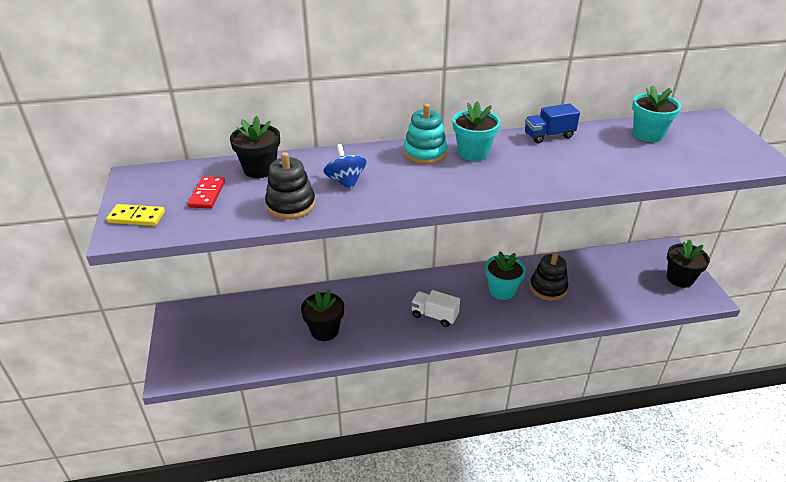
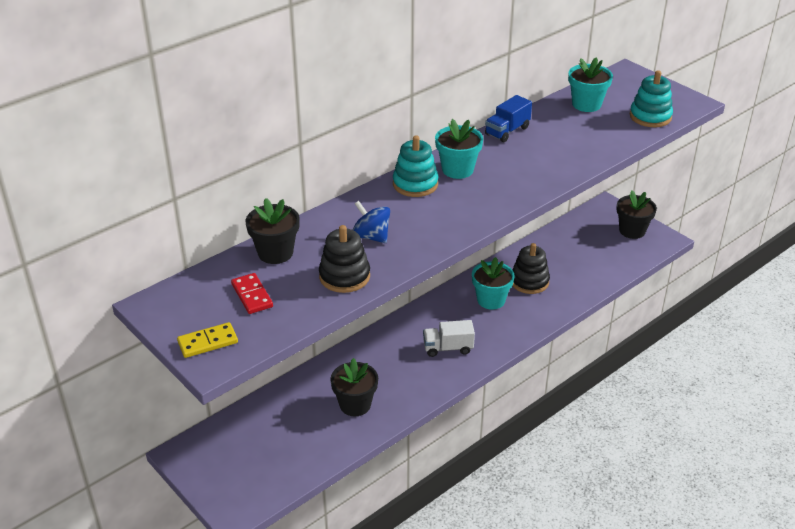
camera: 30 degrees left, 0 degrees up
none -> turquoise stacking toy [630,70,673,127]

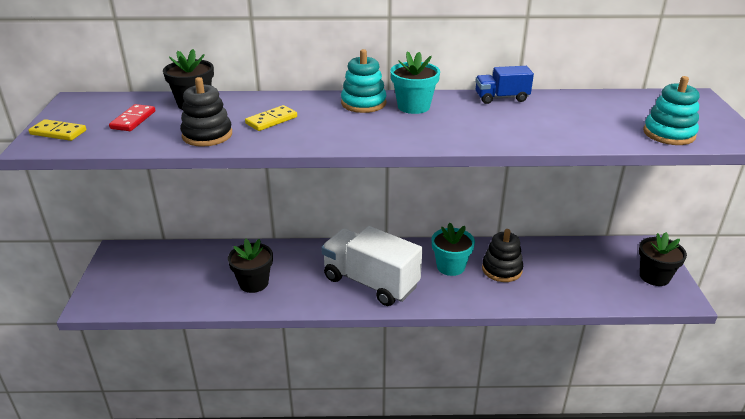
camera: 40 degrees right, 5 degrees down
blue spinning top [353,201,390,243] -> yellow domino [245,105,297,131]
white truck [423,320,475,357] -> white truck [321,226,422,306], size x1.96
turquoise flower pot [568,58,613,112] -> none

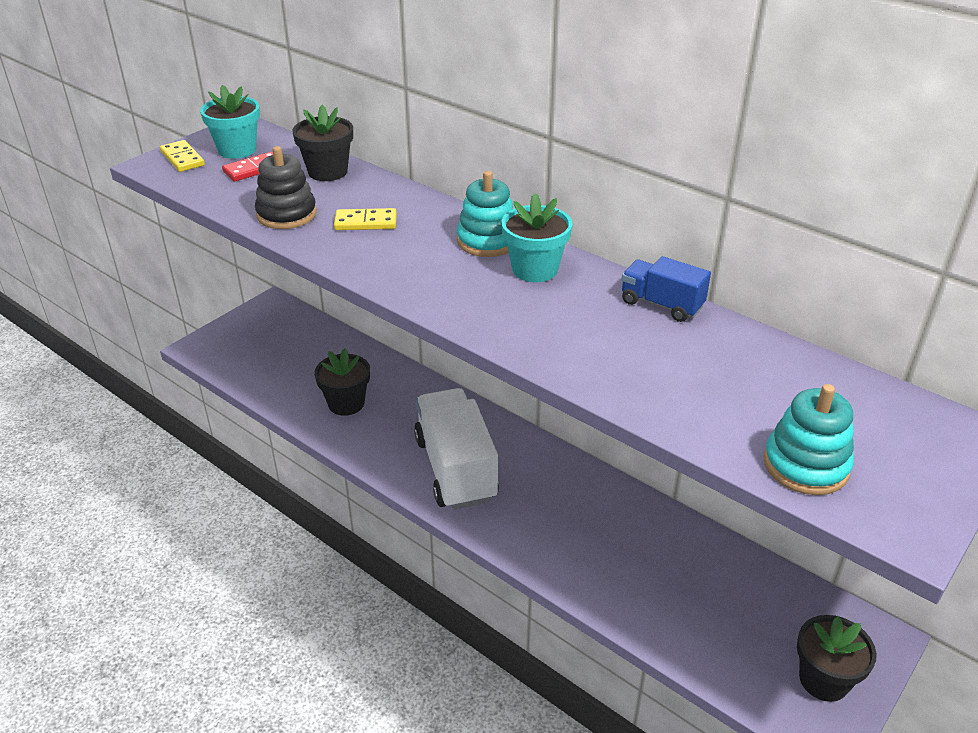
camera: 40 degrees right, 5 degrees up
turquoise flower pot [432,223,475,276] -> turquoise flower pot moved to [200,85,260,159]
black stacking toy [482,229,523,282] -> none

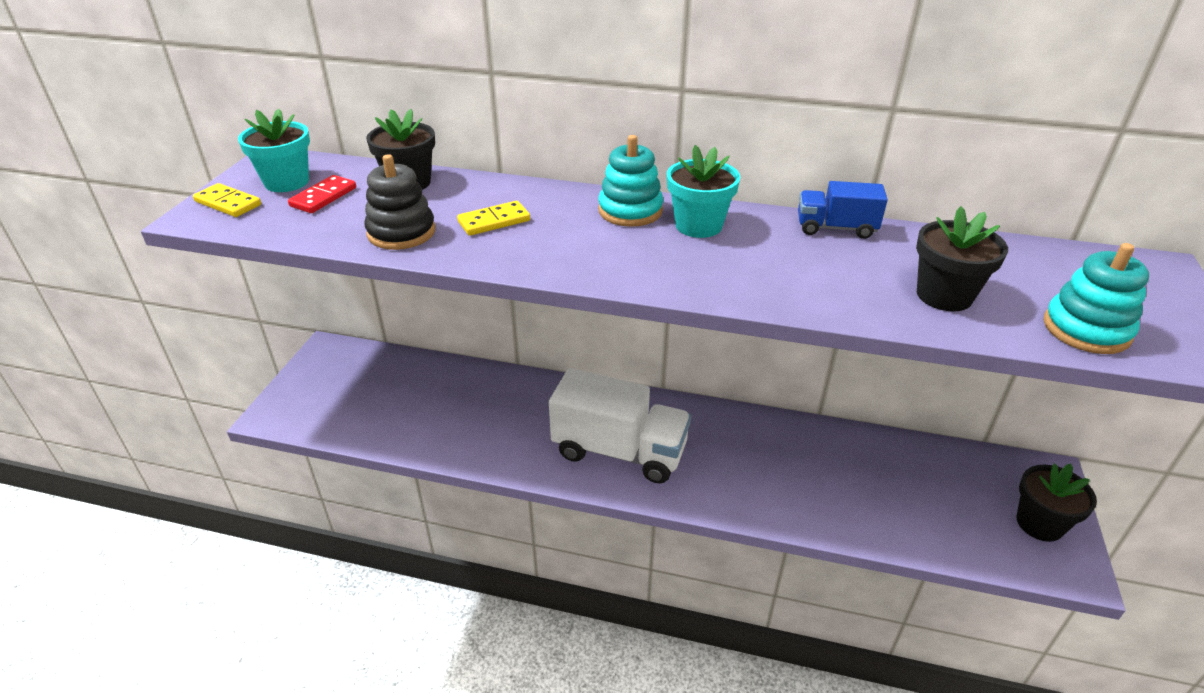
camera: 25 degrees left, 0 degrees up
black flower pot [314,348,370,416] -> black flower pot moved to [916,206,1008,311]
white truck [414,388,499,510] -> white truck turned 150 degrees clockwise [549,368,691,483]

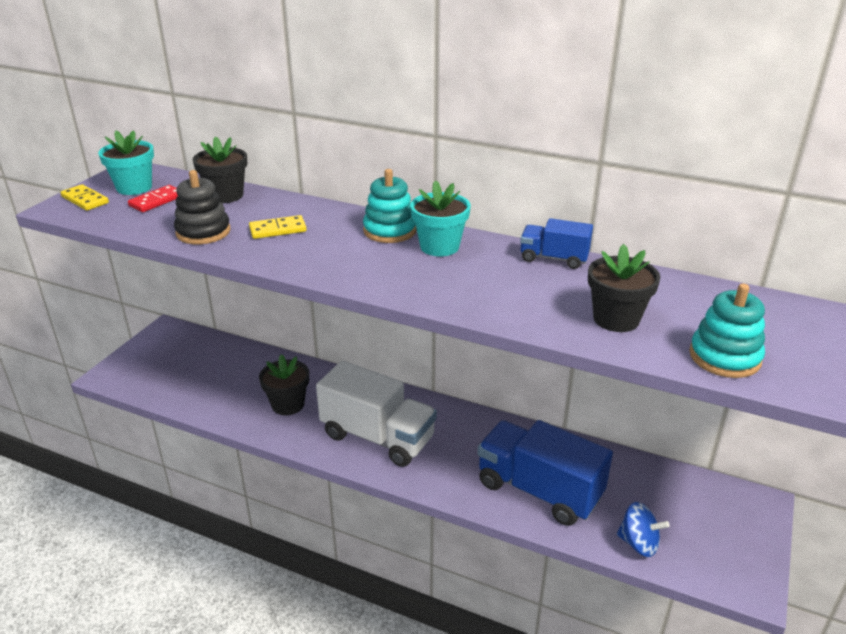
camera: 10 degrees right, 5 degrees down
black flower pot [1016,464,1097,542] -> black flower pot moved to [259,354,309,415]
none -> blue truck [478,420,613,526]
none -> blue spinning top [617,502,670,557]

